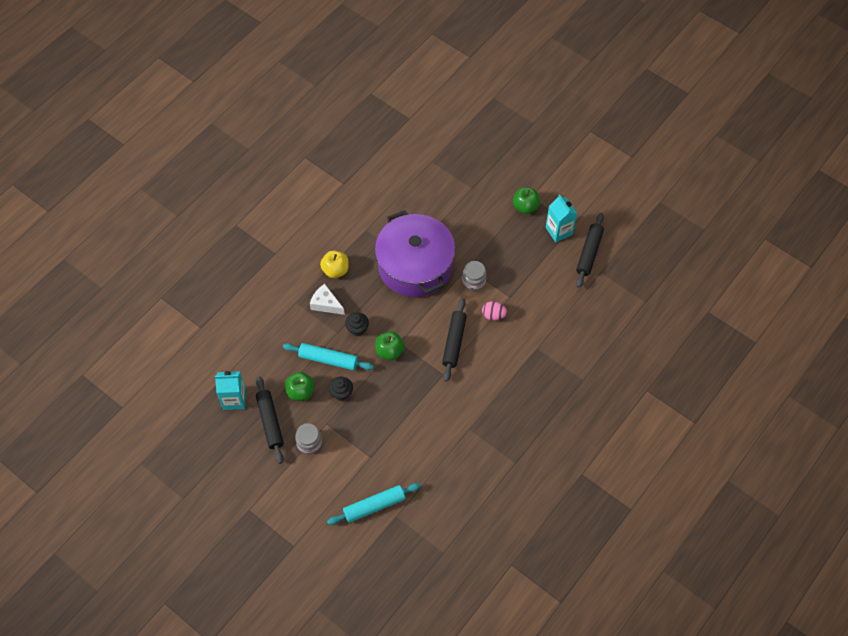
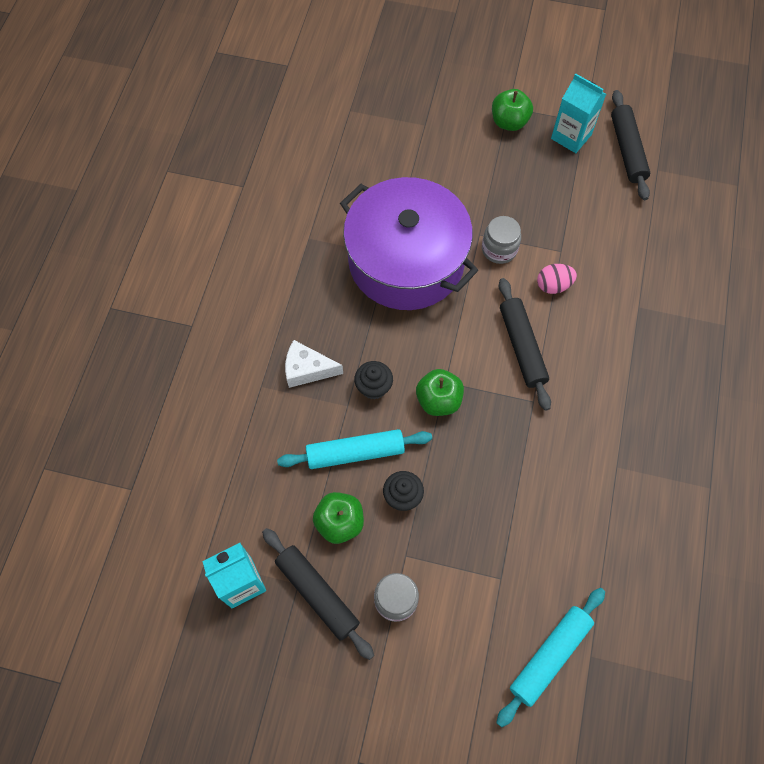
camera: 25 degrees left, 5 degrees up
yellow apple [320,251,349,278] -> none

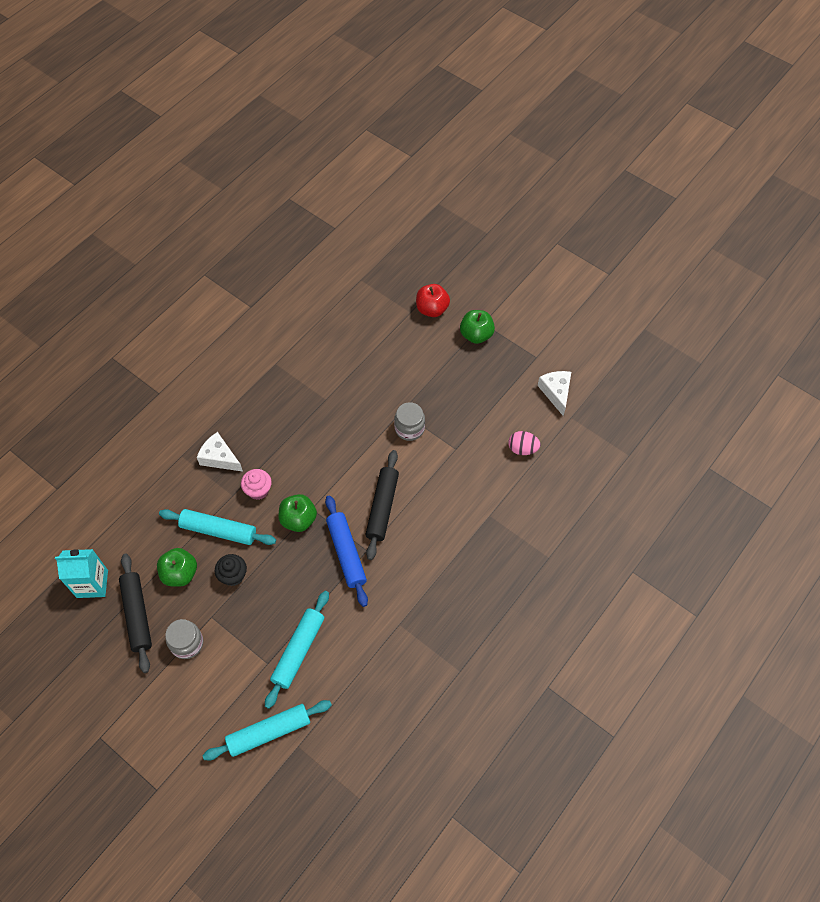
camera: 25 degrees right, 5 degrees down
purple pot [340,177,478,310] -> none
black cupcake [354,361,393,400] -> pink cupcake [241,469,272,500]
pink egg [537,264,577,294] -> pink egg moved to [508,431,541,455]
turquoise carton [551,73,606,153] -> none
black rolling pin [611,90,650,200] -> white cheese [537,371,571,416]
none -> turquoise rolling pin [265,591,329,709]
none -> blue rolling pin [325,495,368,607]
none -> red apple [416,284,450,317]

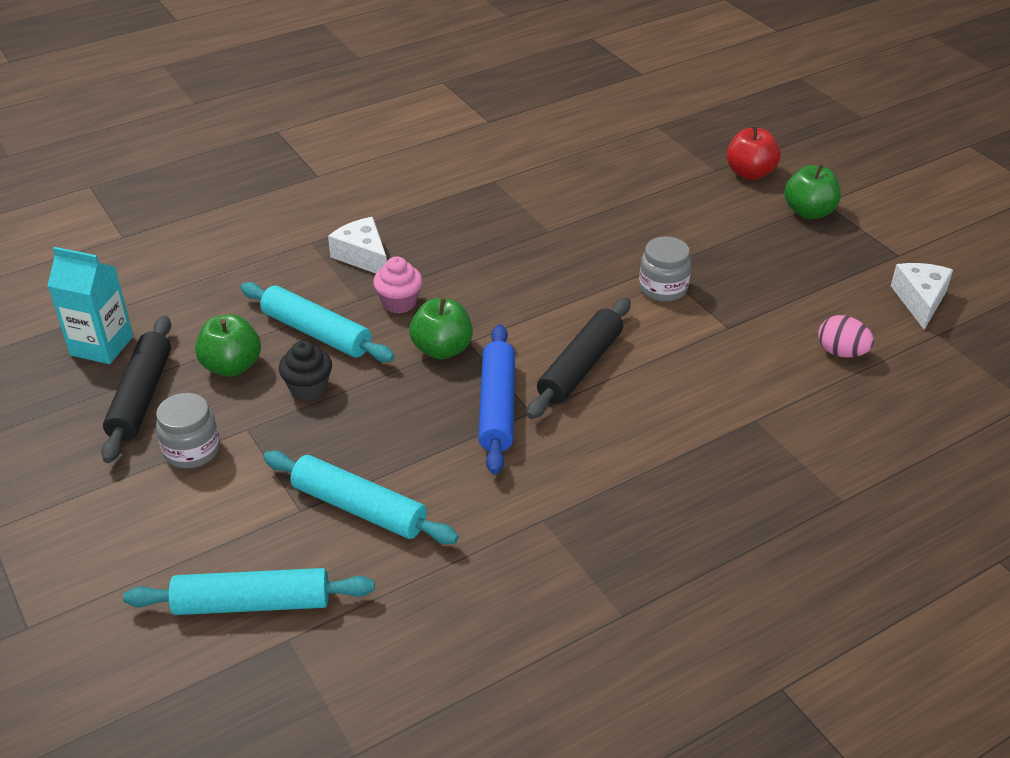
camera: 20 degrees right, 20 degrees down
turquoise rolling pin [265,591,329,709] -> turquoise rolling pin turned 75 degrees clockwise [263,451,459,544]

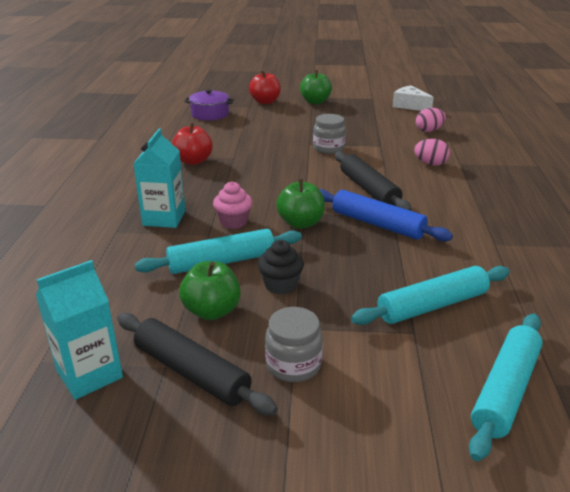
camera: 55 degrees left, 10 degrees down
white cheese [328,217,387,273] -> turquoise carton [133,128,185,228]
none -> red apple [172,123,213,165]
none -> purple pot [184,89,234,121]
none -> pink egg [414,139,450,166]

